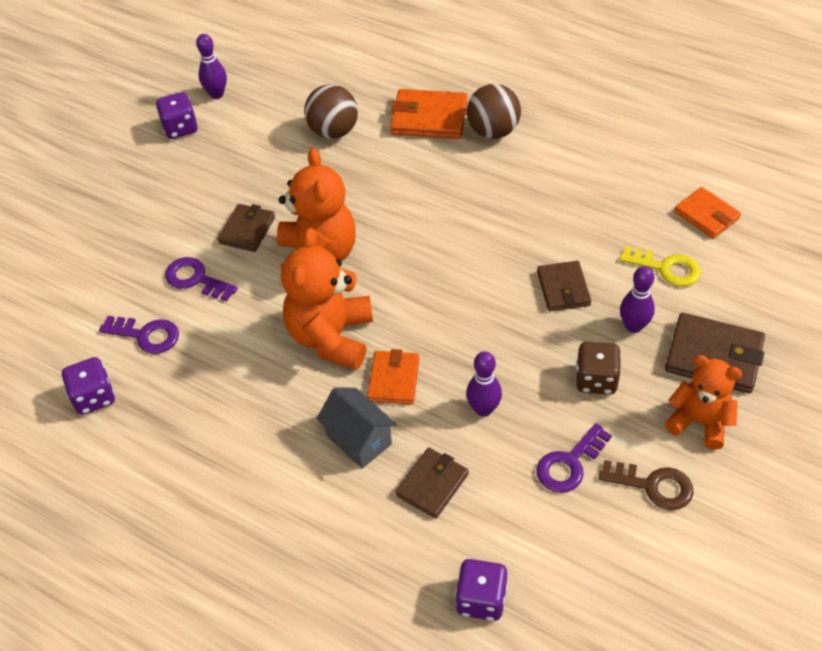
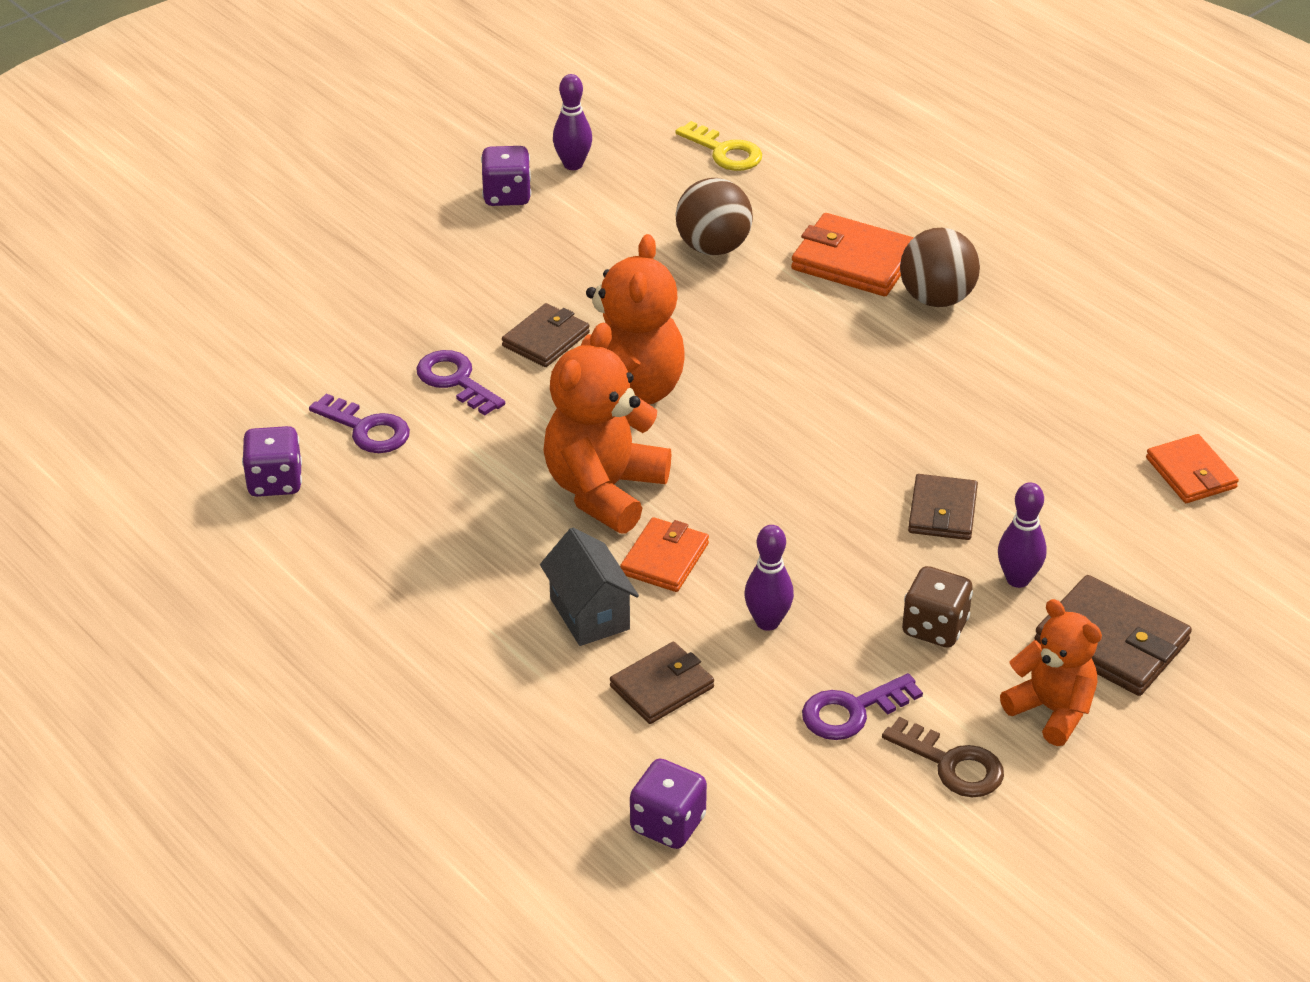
camera: 15 degrees right, 10 degrees down
yellow key [619,246,701,287] -> yellow key moved to [675,121,762,171]

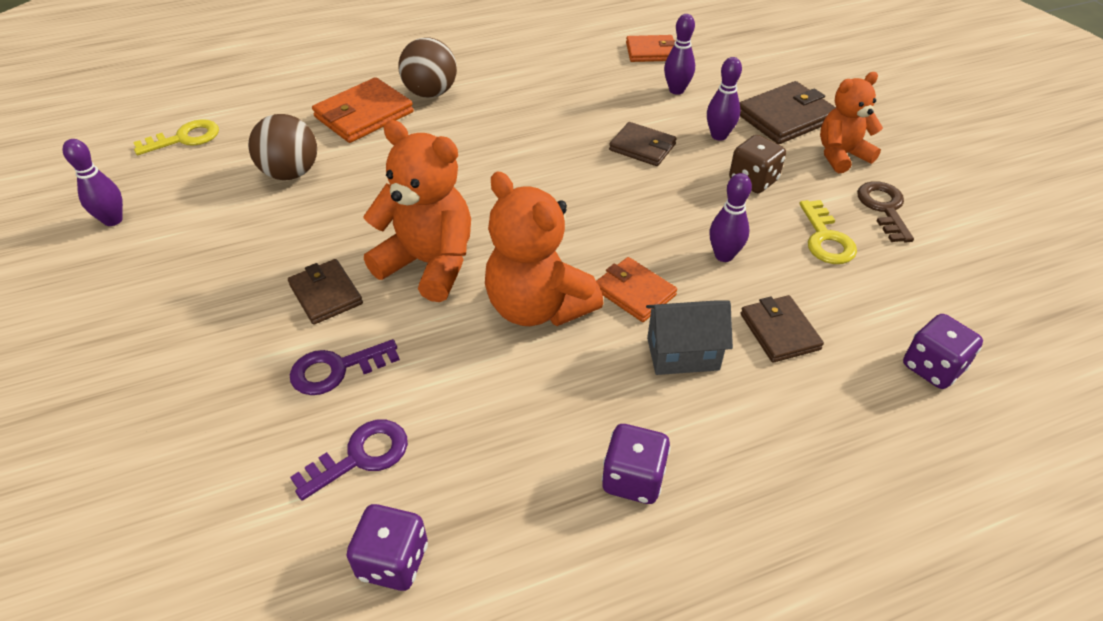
camera: 70 degrees left, 5 degrees up
purple dice [481,146,531,206] -> purple dice moved to [602,424,671,504]
purple key [802,673,923,740] -> yellow key [799,200,857,264]
brown key [882,717,1004,797] -> brown key turned 60 degrees counterclockwise [857,181,914,243]
none -> purple bowling pin [664,14,695,95]

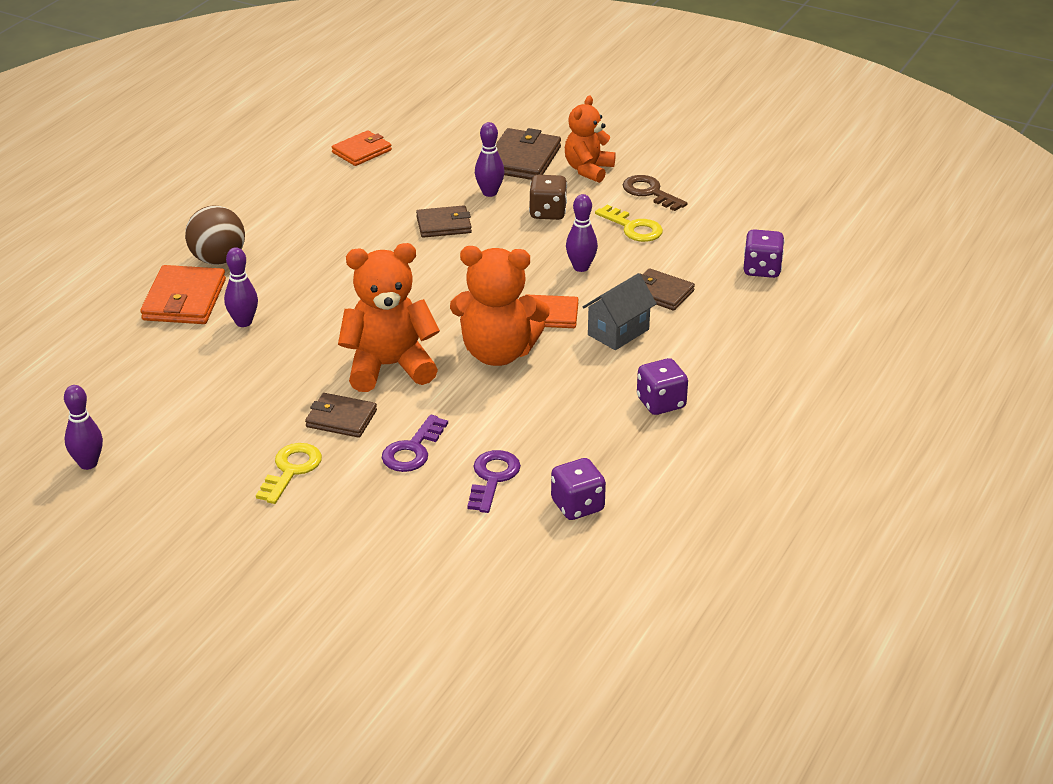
camera: 40 degrees left, 10 degrees down
yellow key [133,119,219,155] -> yellow key moved to [256,443,322,504]
brown ball [248,114,317,180] -> none
purple bowling pin [664,14,695,95] -> purple bowling pin moved to [224,247,258,327]

